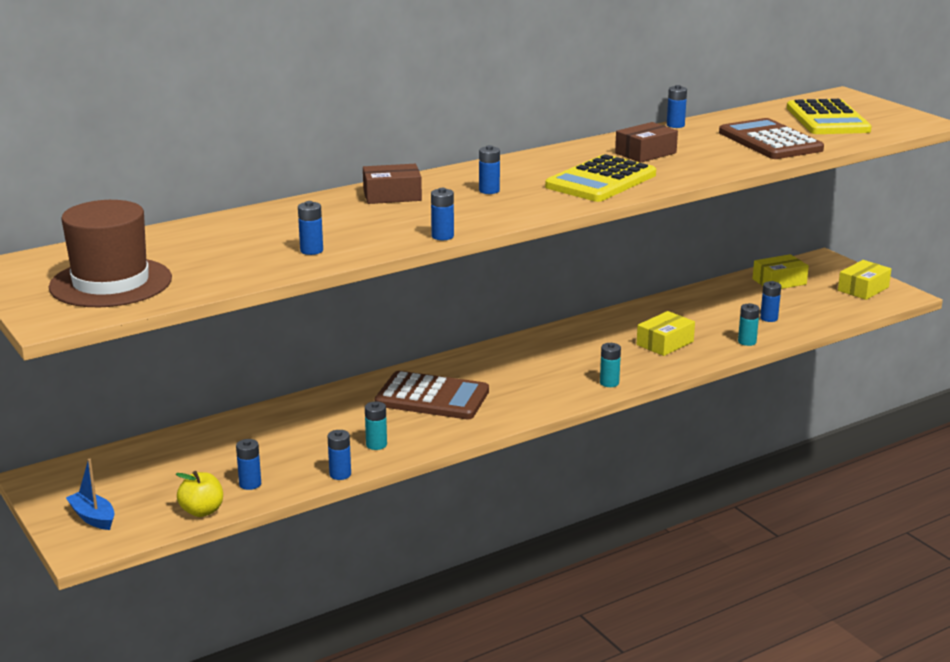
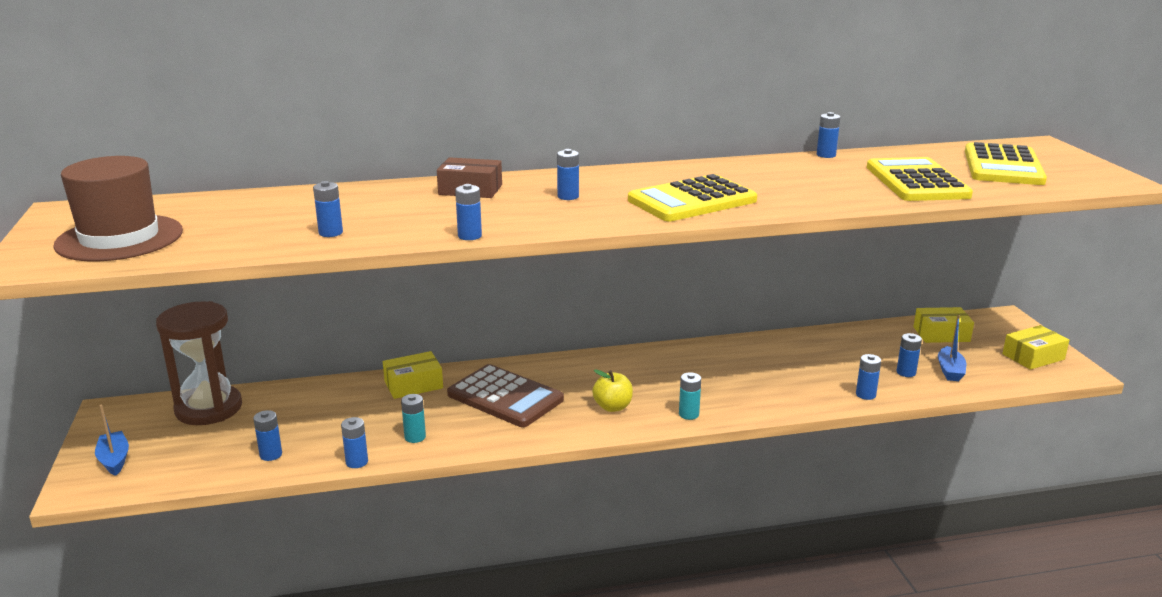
camera: 20 degrees right, 0 degrees up
yellow apple [176,471,223,517] -> yellow apple moved to [592,369,633,412]
brown box [615,122,678,163] -> none
yellow box [637,311,695,356] -> yellow box moved to [383,351,443,399]
brown calculator [719,118,824,159] -> yellow calculator [867,157,973,201]
turquoise battery [738,303,760,346] -> blue battery [856,354,881,400]
none -> brown hourglass [156,301,242,425]
none -> blue boat [938,315,966,381]

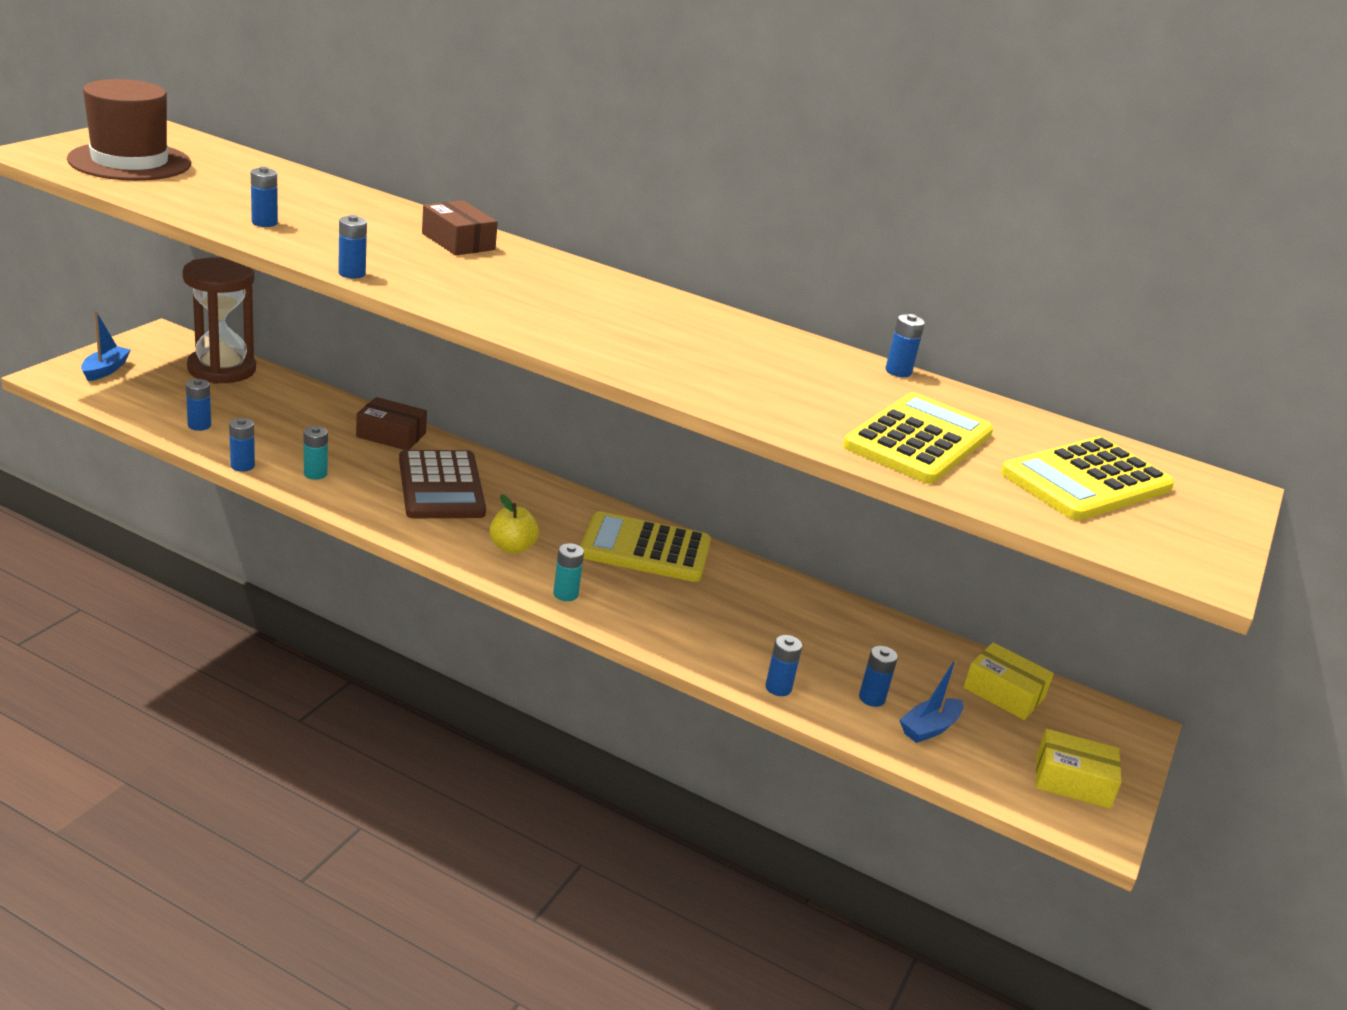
camera: 35 degrees right, 5 degrees up
yellow box [383,351,443,399] -> brown box [356,397,427,450]
blue battery [557,149,579,200] -> none
yellow calculator [628,174,757,221] -> yellow calculator moved to [580,511,711,582]

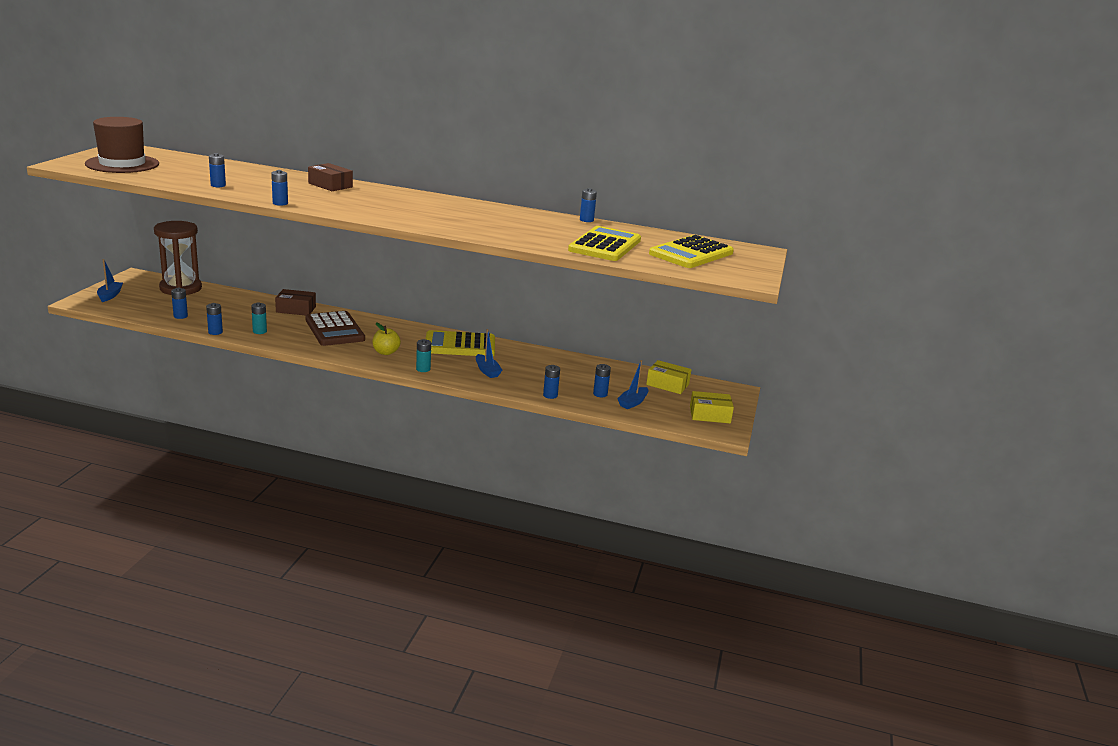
camera: 10 degrees left, 5 degrees down
none -> blue boat [476,329,502,378]

